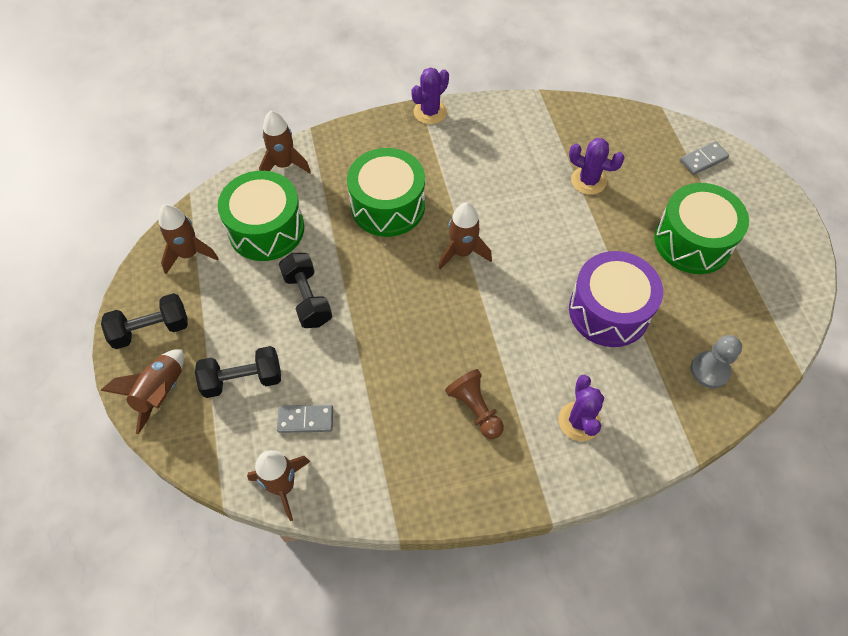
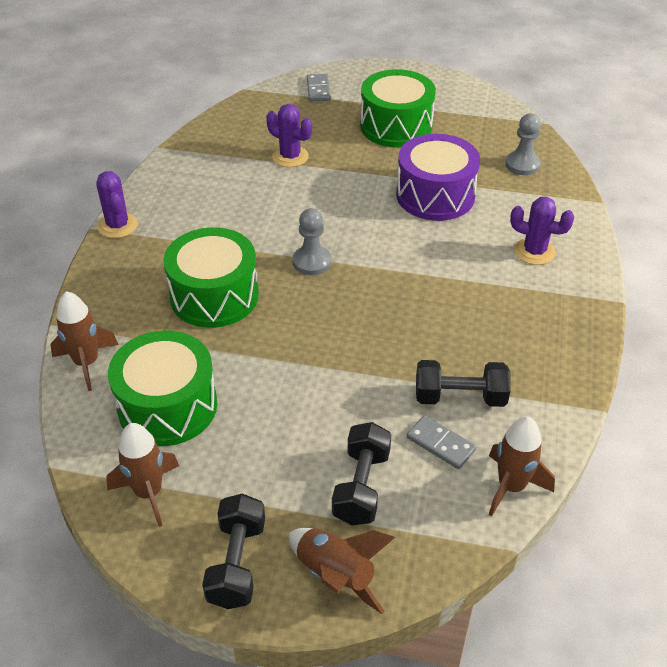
camera: 65 degrees left, 15 degrees down
grey domino [277,405,333,433] -> grey domino turned 75 degrees counterclockwise [407,415,476,469]
black dumbbell [279,253,332,328] -> black dumbbell moved to [416,360,511,407]
brown rocket [439,202,492,270] -> grey pawn [293,208,331,275]
brown pawn [445,369,504,439] -> none
purple cactus [569,138,624,195] -> purple cactus turned 75 degrees clockwise [266,104,312,167]

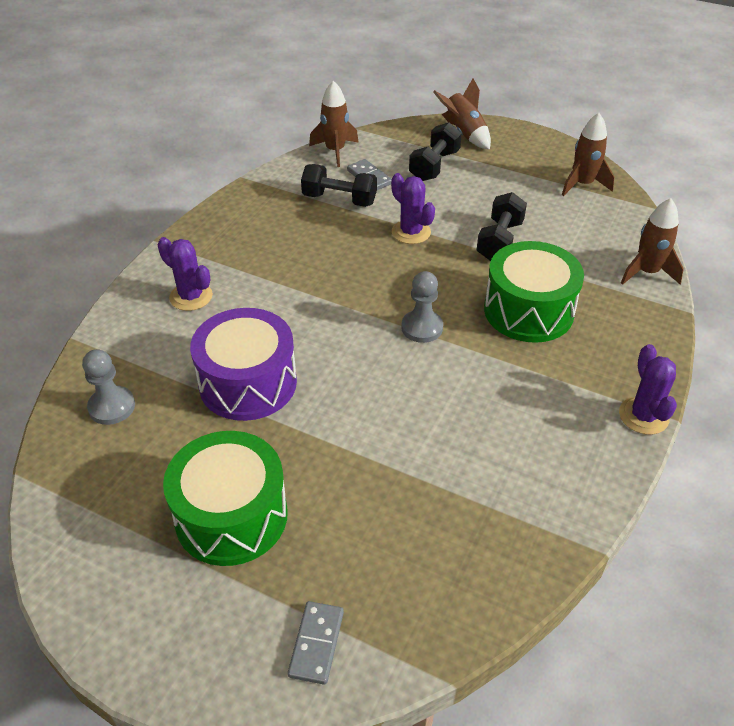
camera: 165 degrees left, 0 degrees up
green drum [108,330,217,446] -> none
black dumbbell [202,494,265,609] -> black dumbbell moved to [477,192,527,261]
purple cactus [266,104,312,167] -> purple cactus moved to [391,173,435,244]

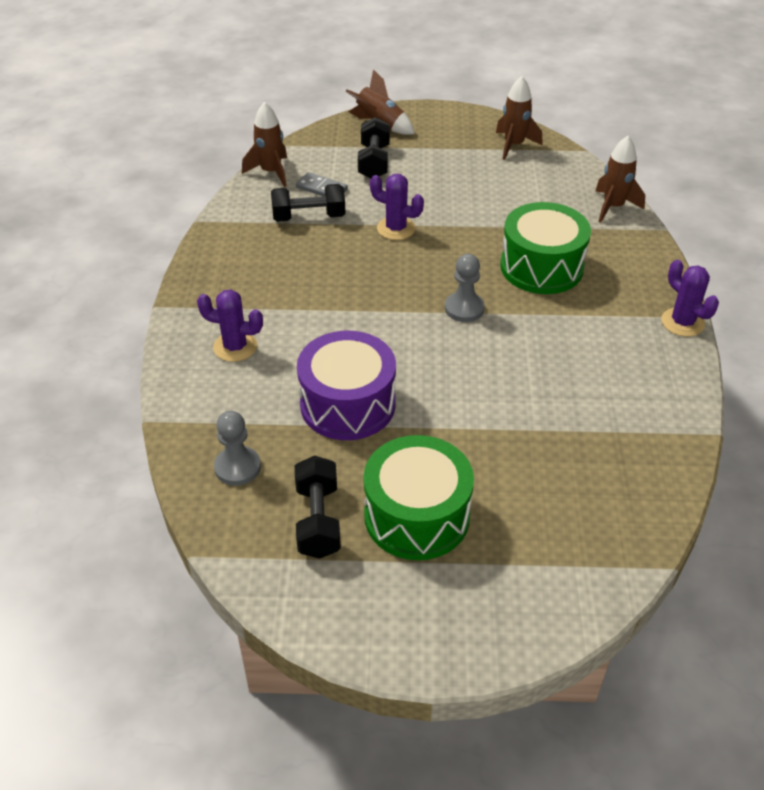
camera: 25 degrees left, 0 degrees up
grey domino [288,601,344,685] -> none
black dumbbell [477,192,527,261] -> black dumbbell moved to [295,456,341,559]

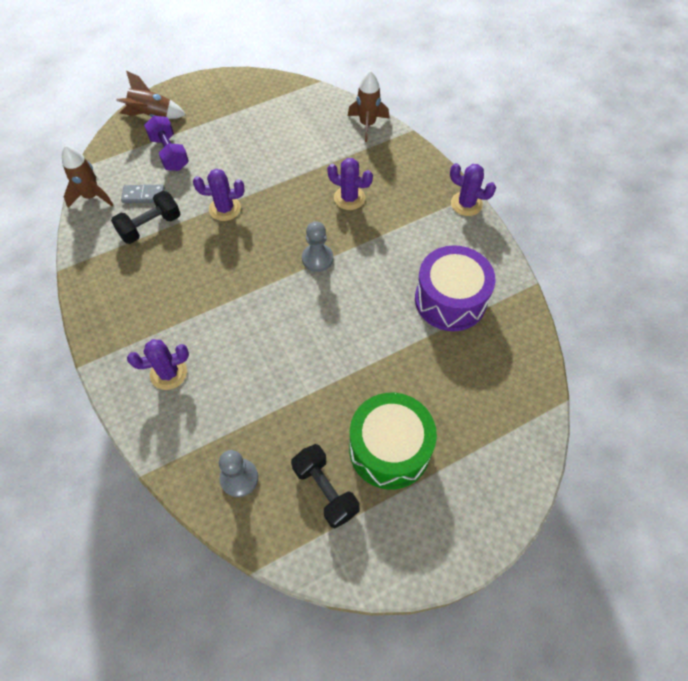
camera: 30 degrees left, 15 degrees up
purple drum [297,331,396,440] -> purple drum moved to [415,245,496,331]
black dumbbell [358,117,390,179] -> purple dumbbell [144,116,189,171]
brown rocket [496,76,542,160] -> none
green drum [500,202,591,294] -> purple cactus [327,158,373,210]

